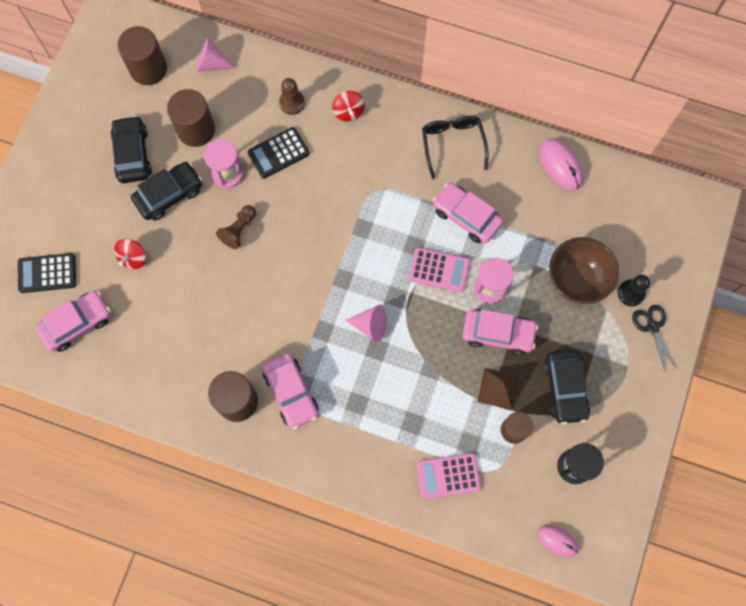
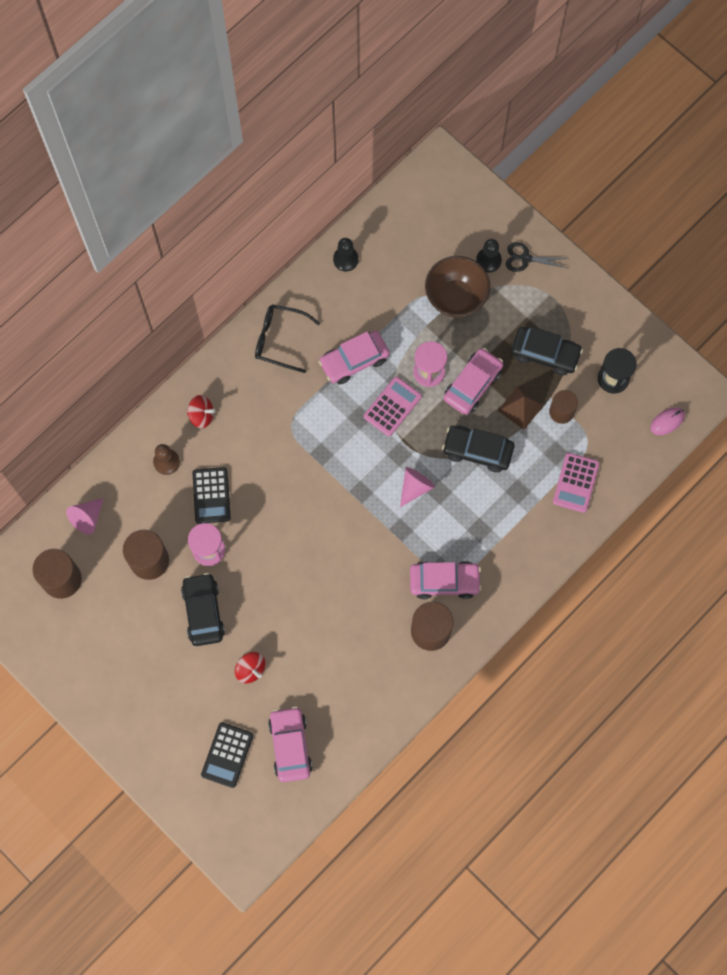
camera: 65 degrees left, 0 degrees up
black car [110,115,152,183] -> black car moved to [442,426,514,472]
brown pawn [216,205,256,249] -> none
pink mouse [539,139,583,190] -> black pawn [333,238,359,271]

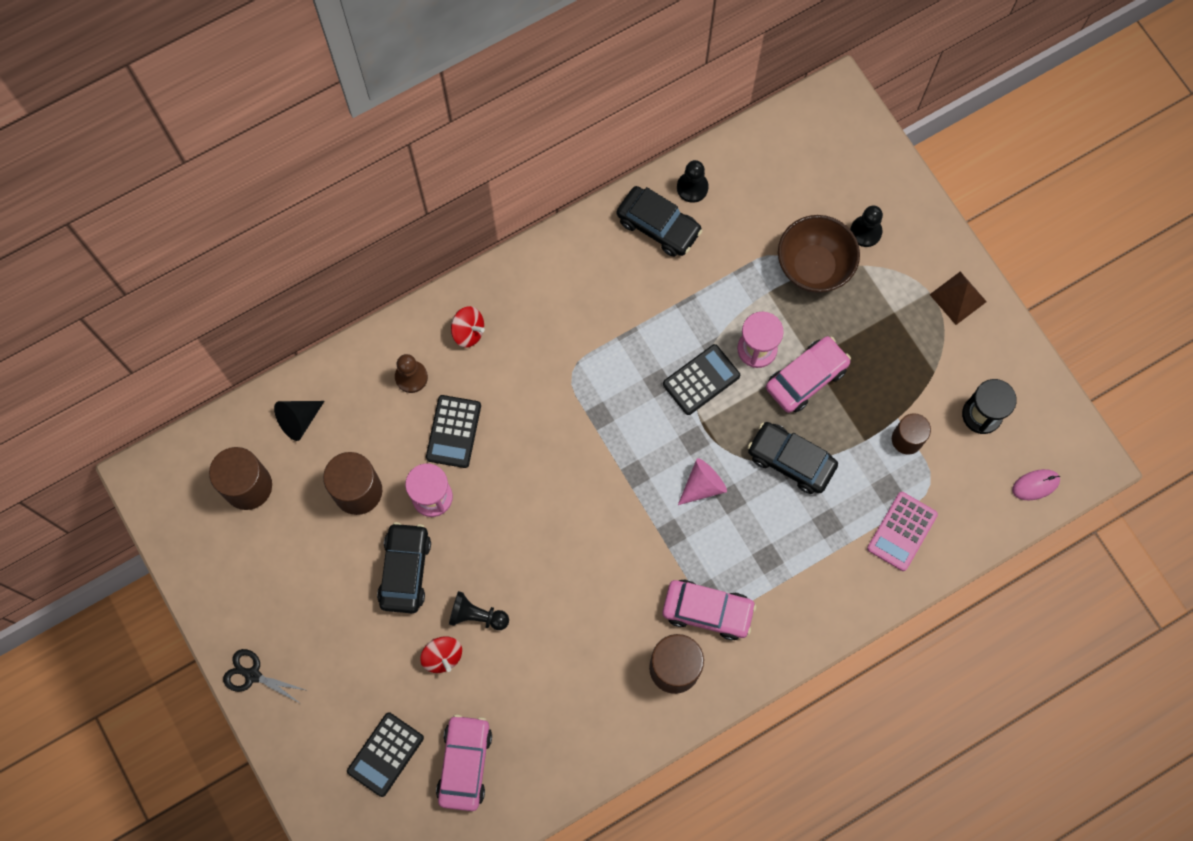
camera: 15 degrees right, 0 degrees up
pink cone [66,498,104,535] -> black cone [274,401,324,441]
black glasses [255,304,320,373] -> none
pink car [318,331,390,385] -> none
pink calculator [364,377,422,436] -> black calculator [663,344,740,415]
brown pyramid [498,386,544,430] -> brown pyramid moved to [929,272,987,325]
black scissors [506,242,569,272] -> black scissors moved to [223,649,305,704]
black car [511,327,583,375] -> black car moved to [617,186,702,257]
none -> black pawn [449,591,509,630]

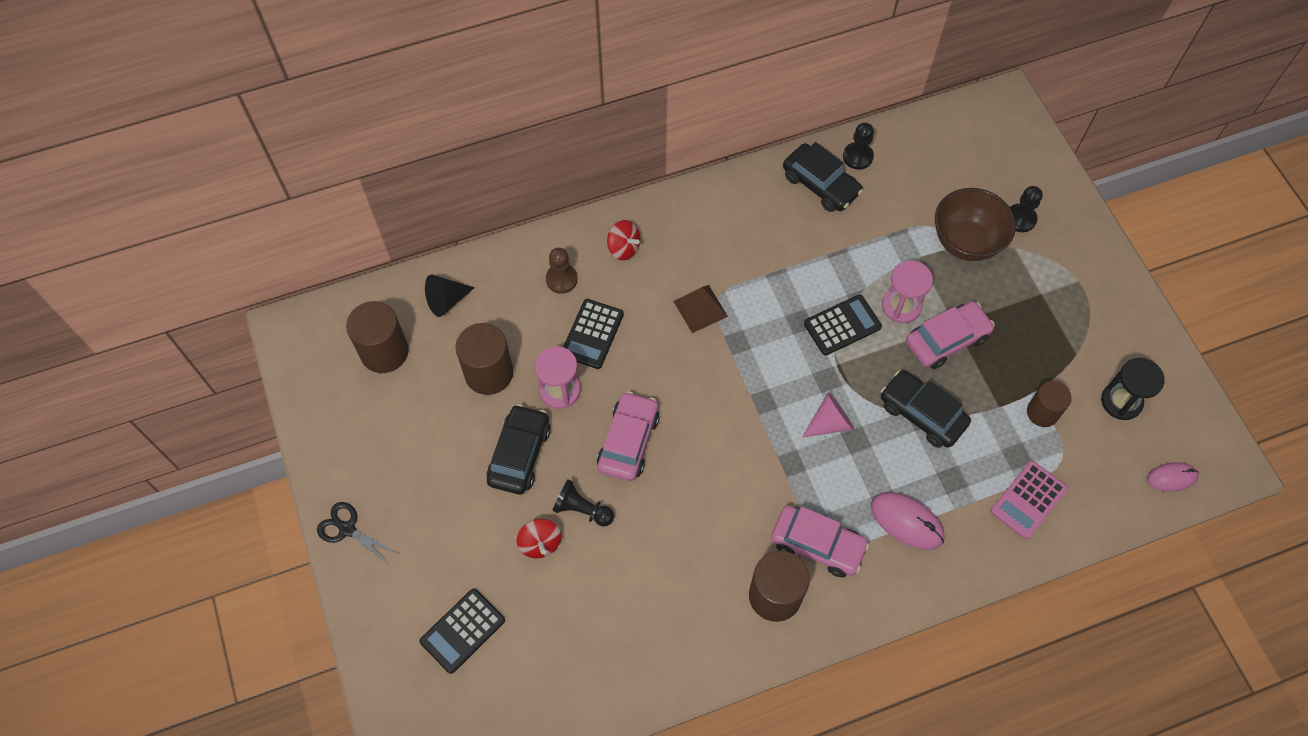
camera: 10 degrees right, 10 degrees down
pink car [436,714,492,811] -> pink car moved to [597,391,660,481]
brown pyramid [929,272,987,325] -> brown pyramid moved to [673,285,728,333]
none -> pink mouse [871,492,945,550]

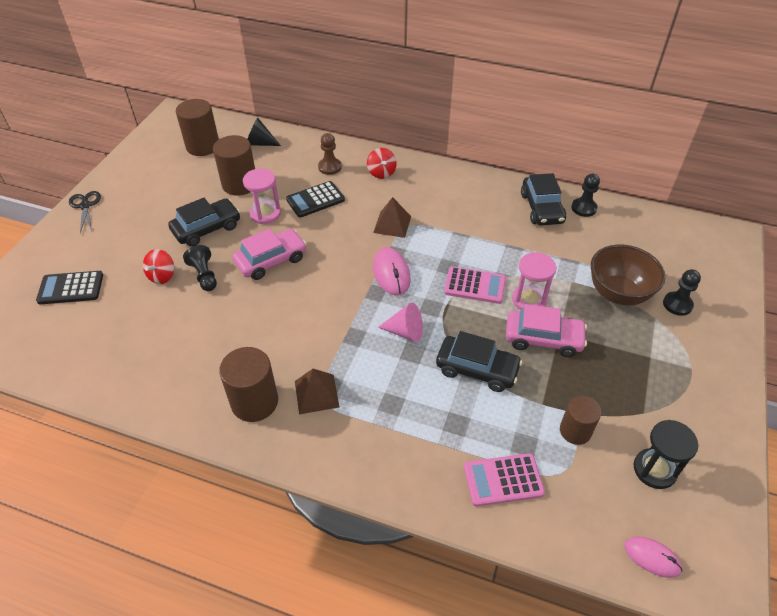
camera: 40 degrees right, 15 degrees down
pink car [771,505,870,577] -> brown pyramid [295,369,339,414]
black calculator [804,295,882,355] -> pink calculator [444,266,506,304]
pink mouse [871,492,945,550] -> pink mouse moved to [373,247,411,295]
black car [881,370,971,448] -> black car turned 120 degrees clockwise [436,331,522,392]

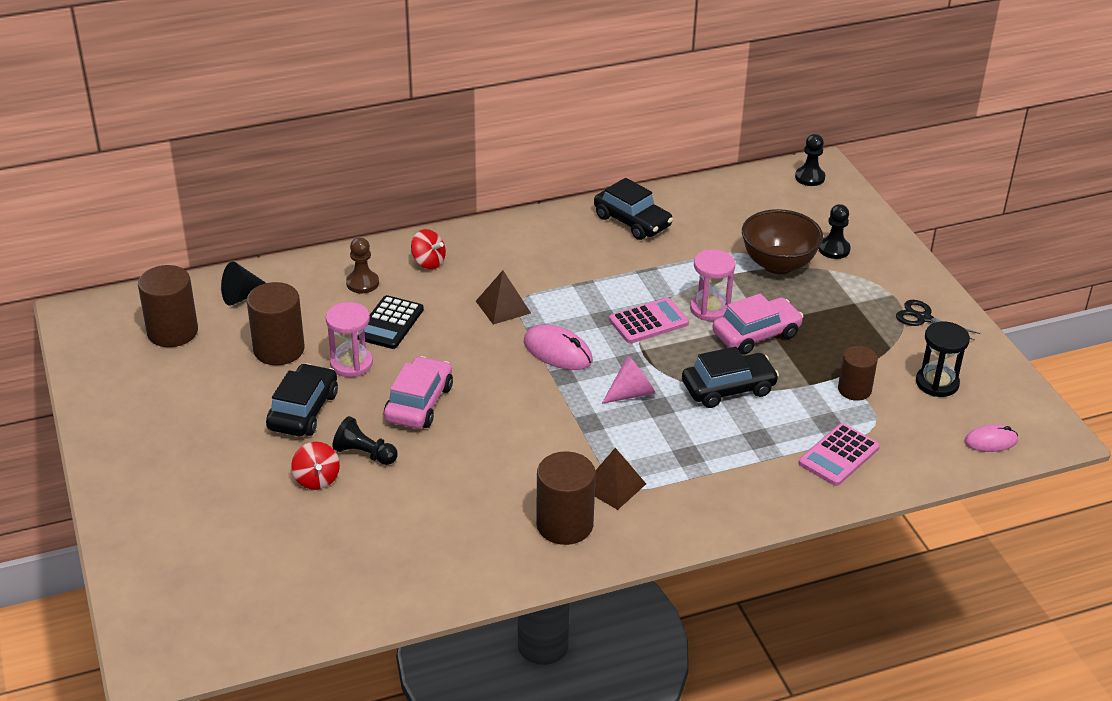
camera: 40 degrees left, 10 degrees down
black calculator [36,271,103,304] -> none
black scissors [69,191,101,233] -> black scissors moved to [896,300,980,341]
black pawn [571,174,600,217] -> black pawn moved to [795,134,825,186]

